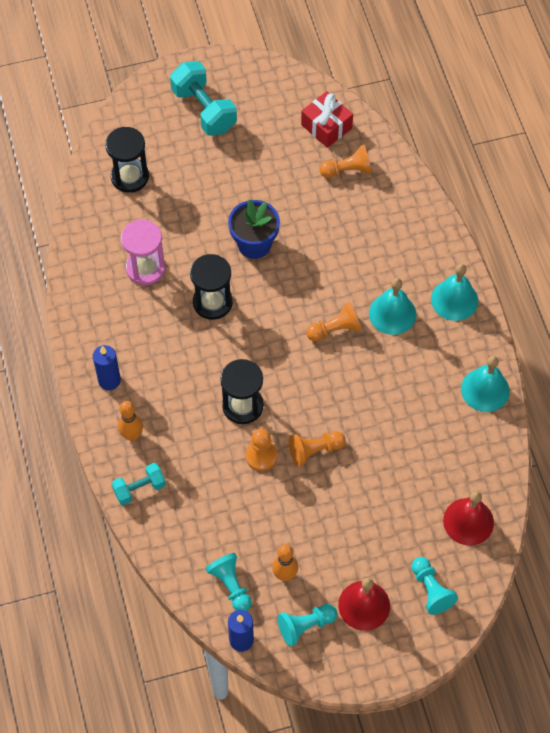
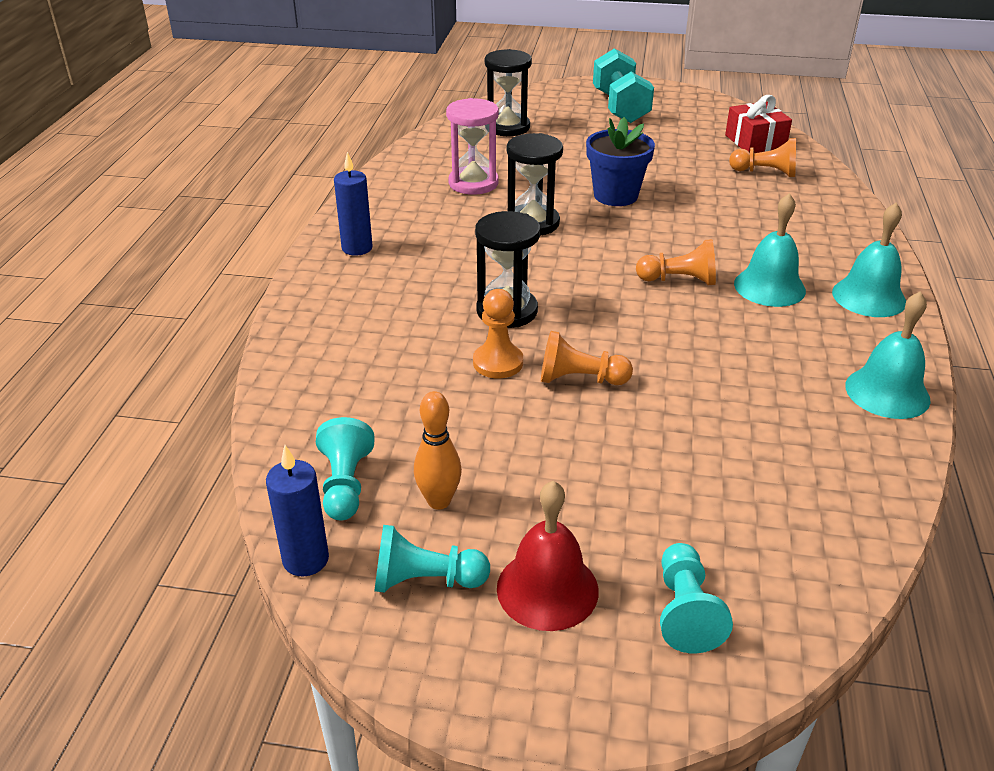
camera: 25 degrees right, 25 degrees down
turquoise dumbbell [112,463,166,505] -> none
orange bowling pin [118,401,143,441] -> none
red bell [443,491,494,546] -> none

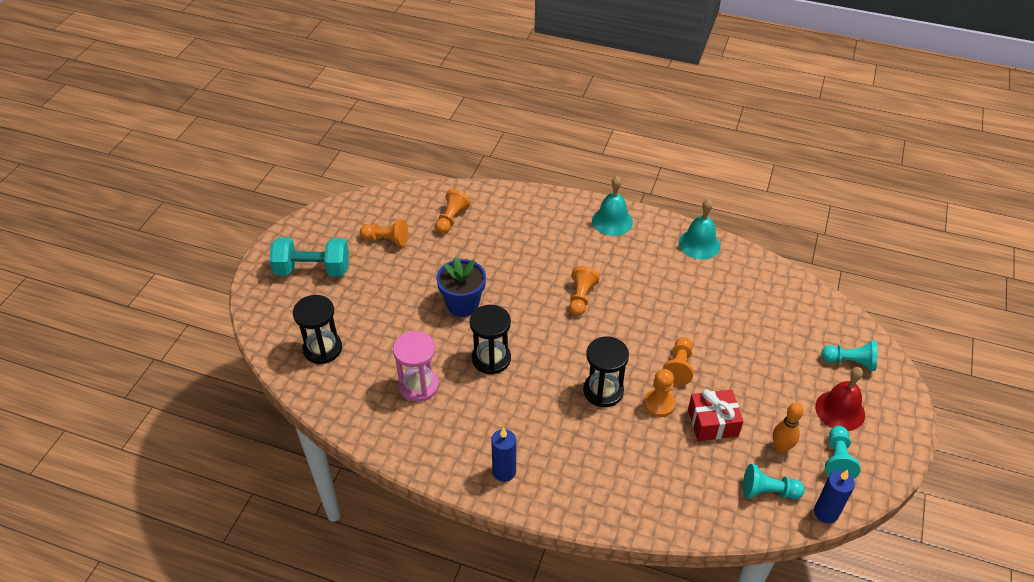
camera: 80 degrees left, 10 degrees up
red gift [725,95,792,153] -> red gift moved to [688,389,743,441]
turquoise bell [734,193,806,307] -> none
none -> orange pawn [360,219,408,247]

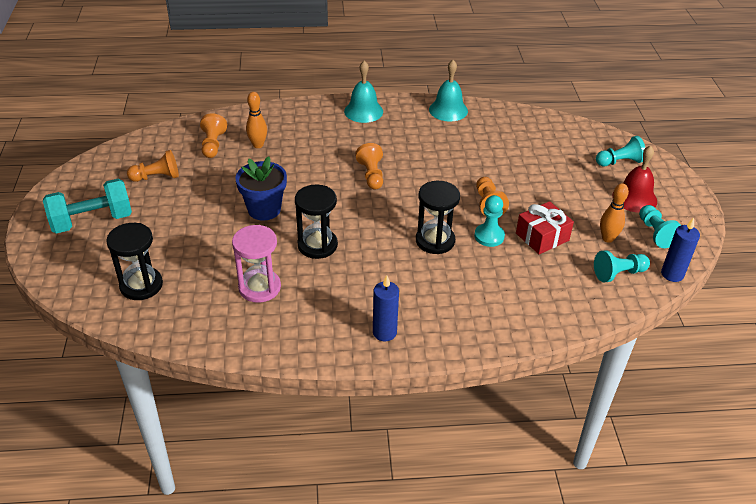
camera: 25 degrees left, 5 degrees down
orange pawn [644,369,676,417] -> turquoise pawn [474,195,505,247]
none -> orange bowling pin [246,92,267,148]

